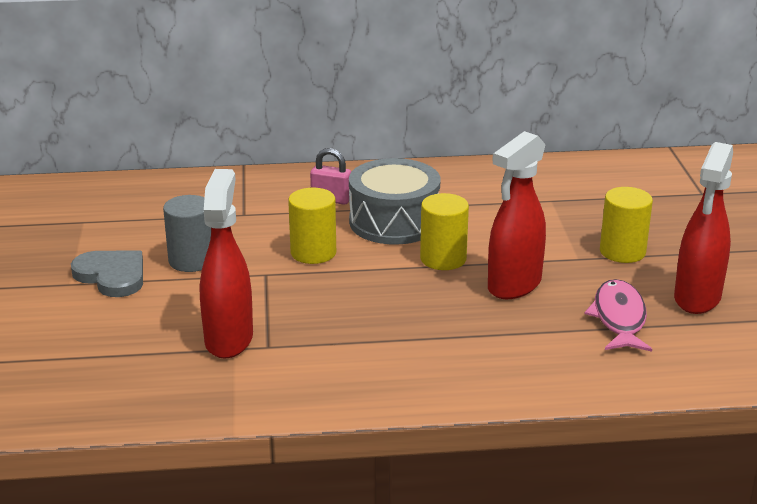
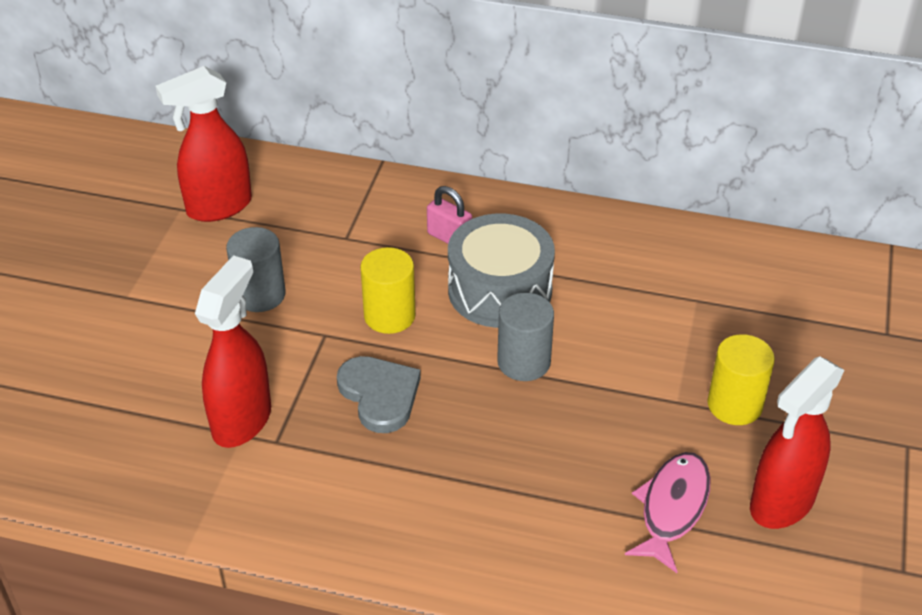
camera: 20 degrees right, 15 degrees up
grey heart [71,250,143,297] -> grey heart moved to [337,356,421,433]
yellow cylinder [420,193,469,270] -> grey cylinder [497,293,554,381]
red spray bottle [488,131,546,299] -> red spray bottle moved to [156,66,252,222]

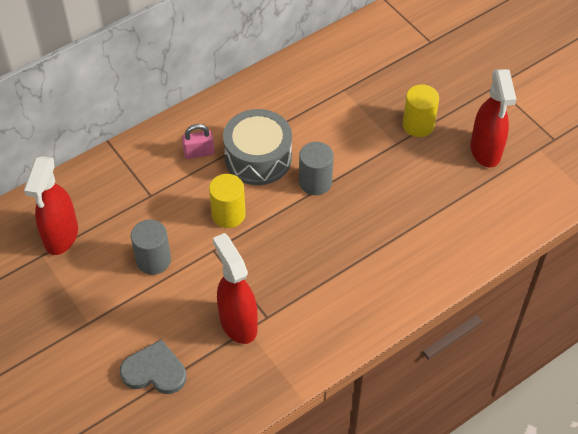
camera: 50 degrees left, 10 degrees up
grey heart [337,356,421,433] -> grey heart moved to [120,339,186,394]
pink fish [625,452,711,573] -> none

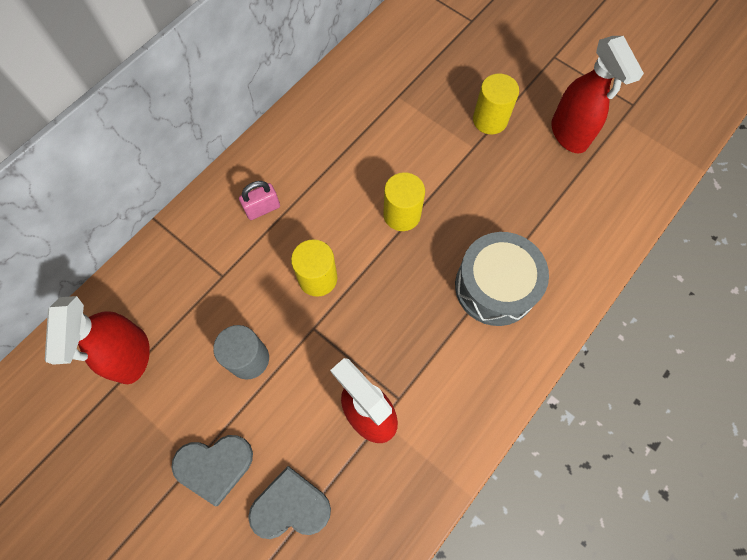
camera: 15 degrees left, 15 degrees up
grey drum [223,109,292,185] -> grey drum moved to [455,232,549,326]
grey cylinder [299,142,334,195] -> yellow cylinder [383,172,425,231]
none -> grey heart [172,435,253,507]

